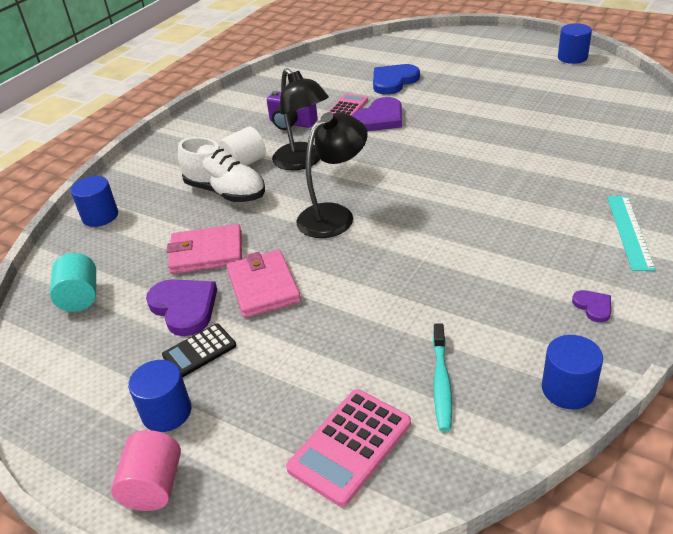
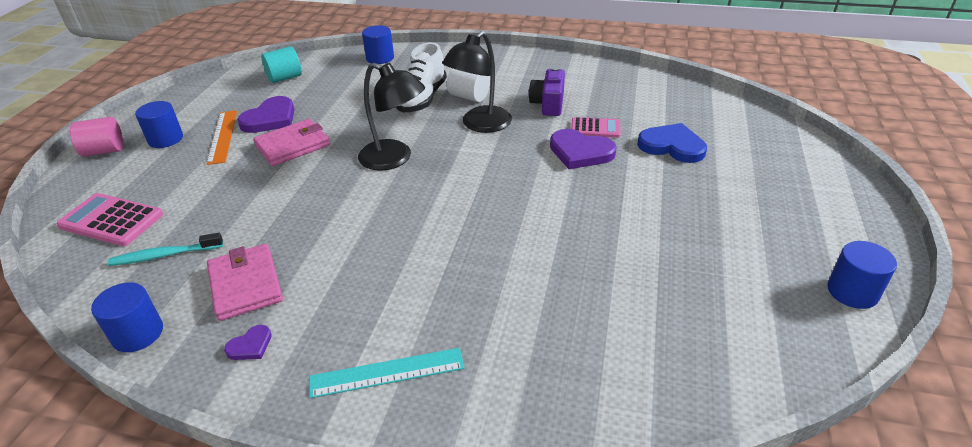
camera: 70 degrees right, 0 degrees up
black calculator [162,323,236,378] -> orange ruler [207,110,237,165]
pink wallet [167,224,242,274] -> pink wallet moved to [207,244,283,321]

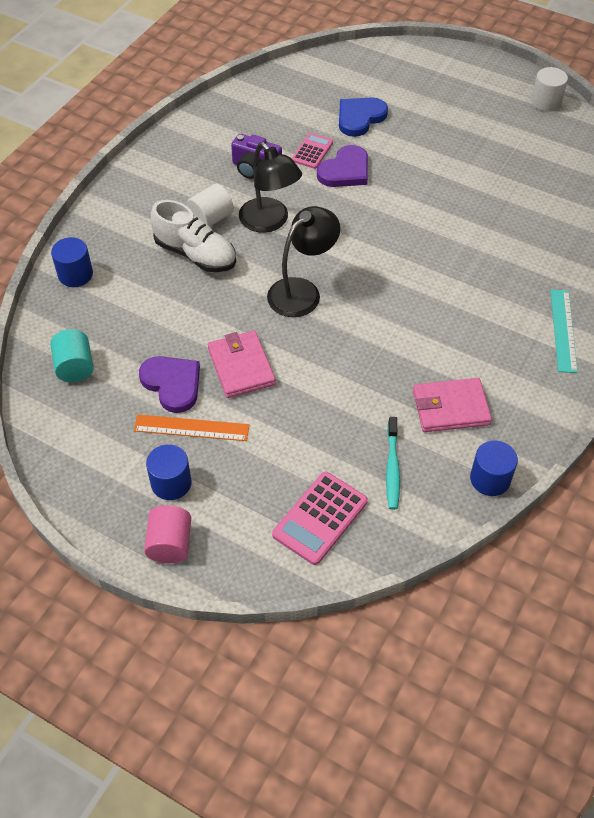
camera: 75 degrees left, 15 degrees up
purple heart [224,325,272,360] -> none
blue cylinder [827,241,897,309] -> white cylinder [531,67,568,112]

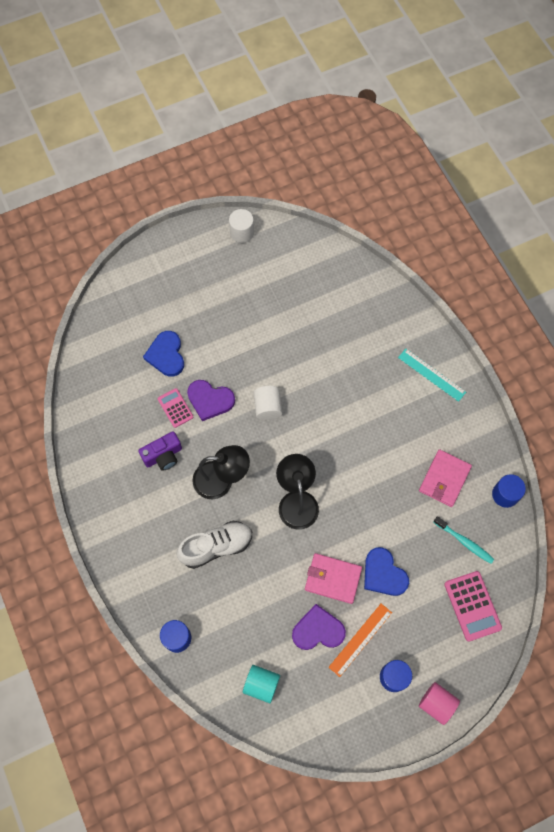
camera: 55 degrees left, 15 degrees up
white cylinder [186,184,234,227] -> white cylinder moved to [253,386,282,420]
purple heart [317,145,368,187] -> purple heart turned 120 degrees clockwise [187,380,235,421]
none -> blue heart [364,547,409,596]

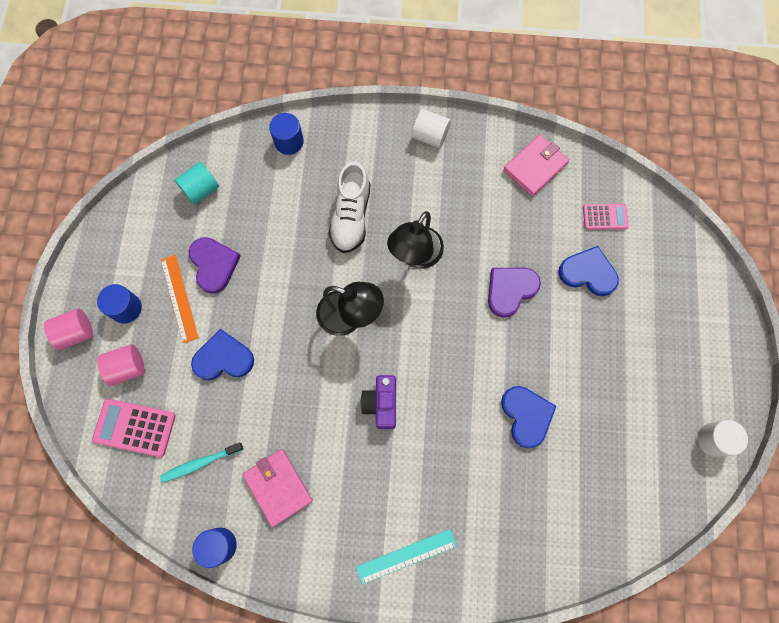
camera: 120 degrees right, 5 degrees up
purple camera [138,431,182,471] -> purple camera moved to [361,375,396,429]
pink calculator [158,388,194,428] -> pink calculator moved to [583,204,629,230]
white cylinder [253,386,282,420] -> white cylinder moved to [412,109,451,148]
purple heart [292,604,346,650] -> purple heart turned 45 degrees counterclockwise [189,237,241,294]
pink wallet [305,553,362,604] -> pink wallet moved to [503,135,569,197]
none -> pink cylinder [97,344,145,386]
none -> blue heart [501,386,556,448]

